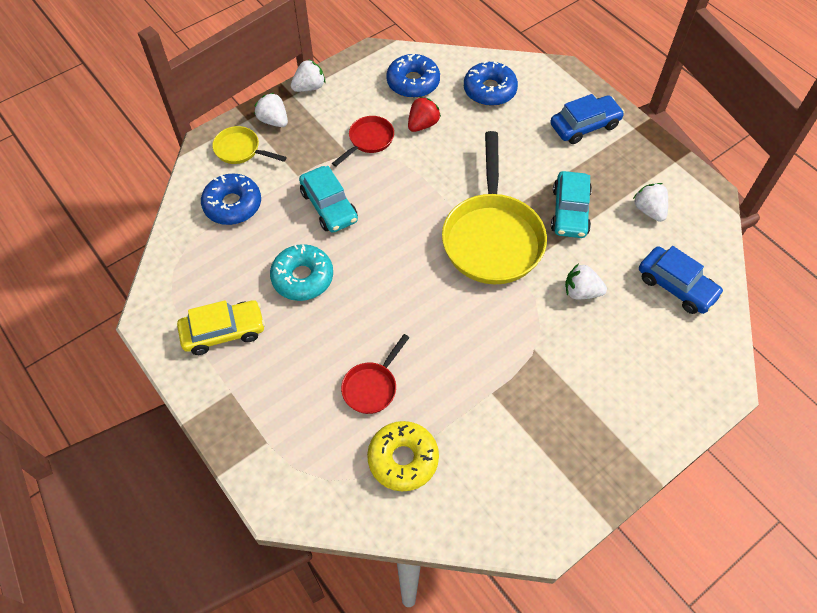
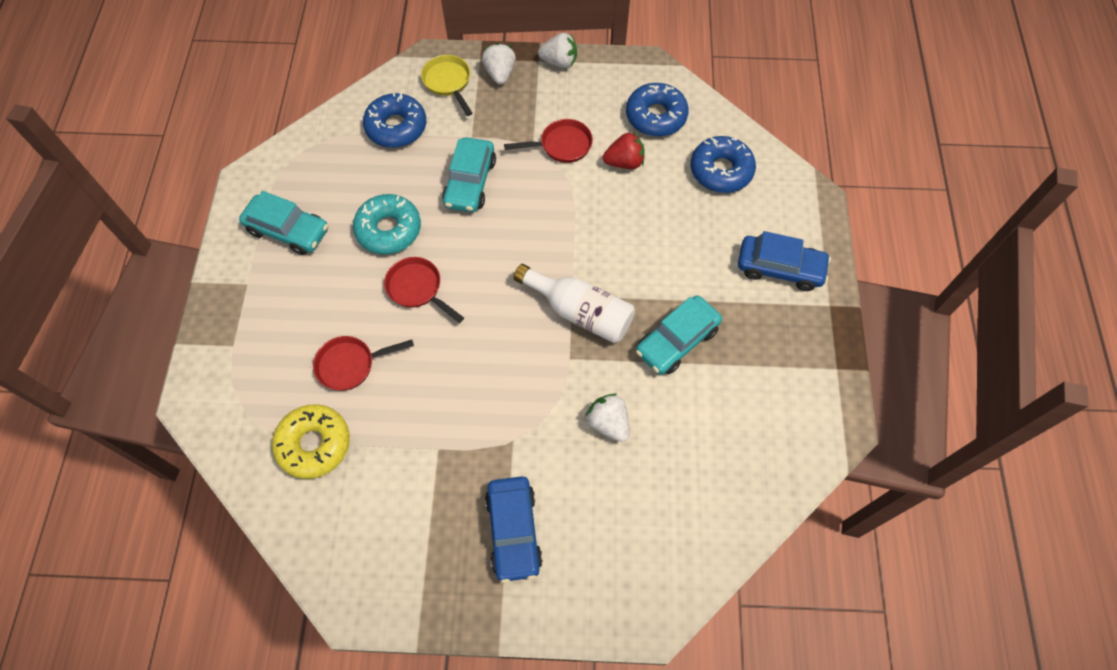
camera: 40 degrees right, 5 degrees up
yellow car [177,300,265,355] -> turquoise car [239,191,328,255]
yellow pan [442,131,547,284] -> white bottle [514,264,635,343]
white strawberry [633,183,668,222] -> none
blue car [639,246,724,314] -> blue car moved to [485,476,543,583]
none -> red pan [384,257,464,323]

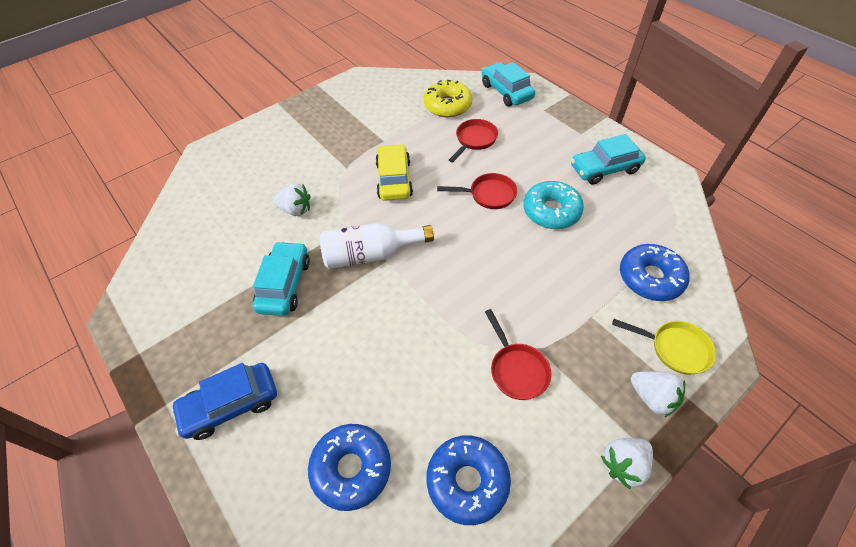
camera: 140 degrees right, 10 degrees down
turquoise car [442,137,496,212] -> turquoise car moved to [482,62,535,107]
blue car [485,476,543,583] -> none
red pan [504,119,593,163] -> red pan turned 60 degrees counterclockwise [485,309,551,400]
red strawberry [603,132,645,169] -> none
none -> yellow car [375,144,413,201]

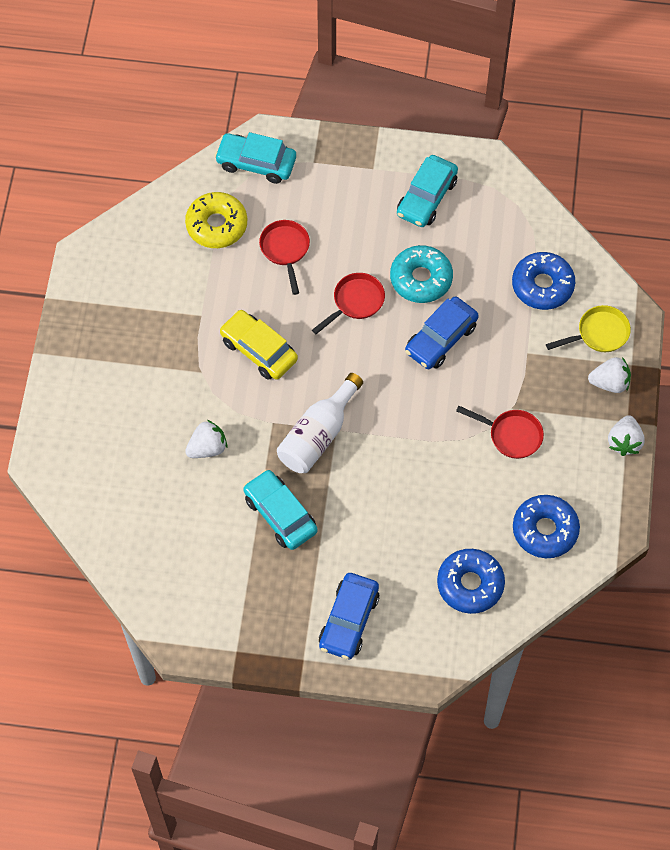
camera: 45 degrees left, 10 degrees up
none -> blue car [405,297,479,369]

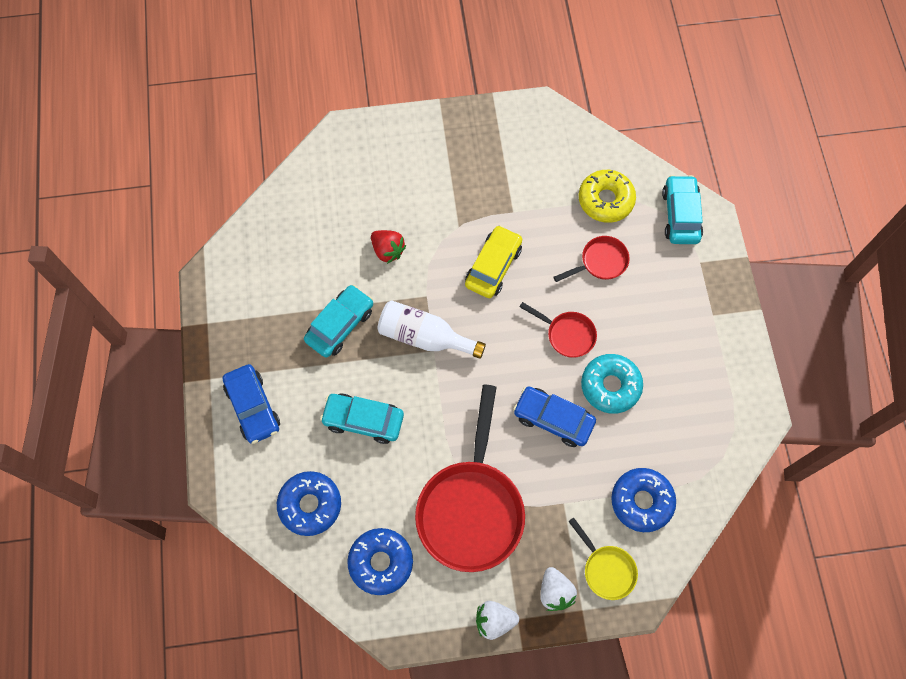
camera: 75 degrees right, 5 degrees up
white strawberry [185,420,227,458] -> red strawberry [371,230,406,264]
blue car [319,573,380,659] -> blue car turned 120 degrees counterclockwise [223,364,280,444]
turquoise car [397,155,458,227] -> turquoise car moved to [320,393,404,444]
red pan [456,406,544,459] -> red pan [415,385,525,572], size x2.09

